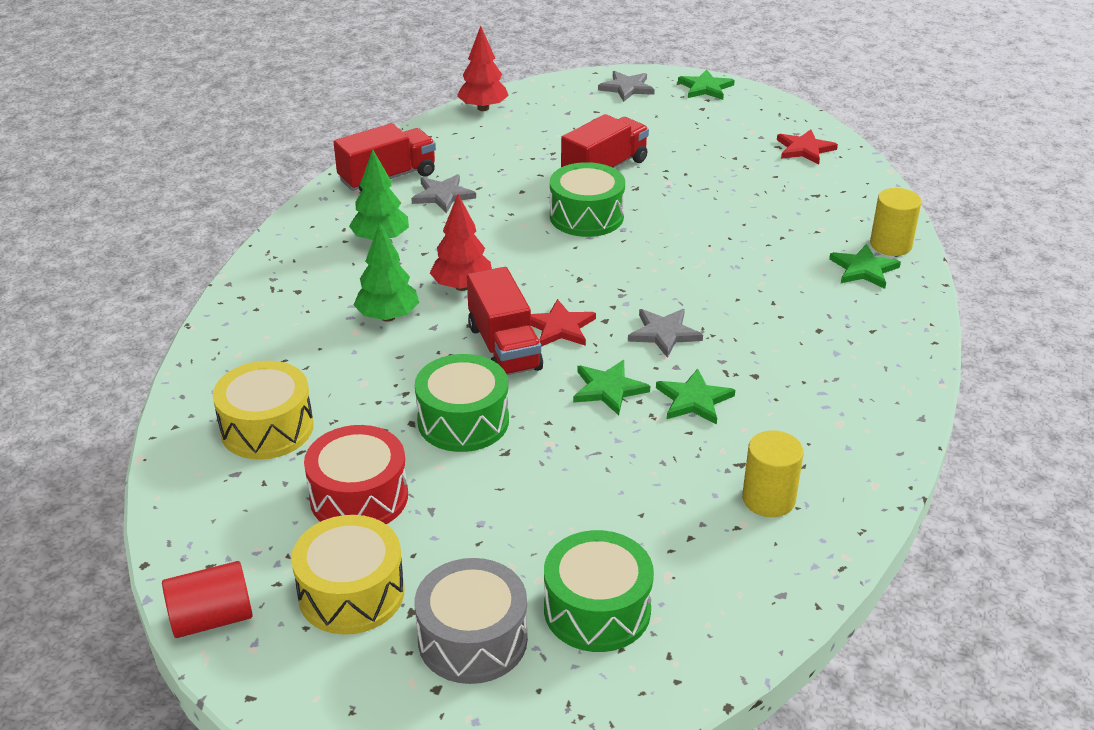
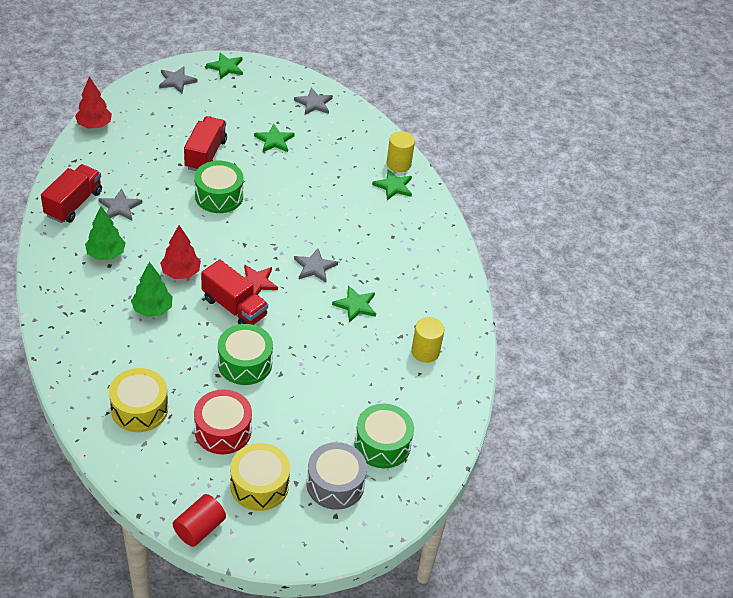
camera: 35 degrees left, 10 degrees up
green star [573,360,650,415] -> green star moved to [254,124,295,152]
red star [777,129,838,165] -> grey star [294,88,333,115]

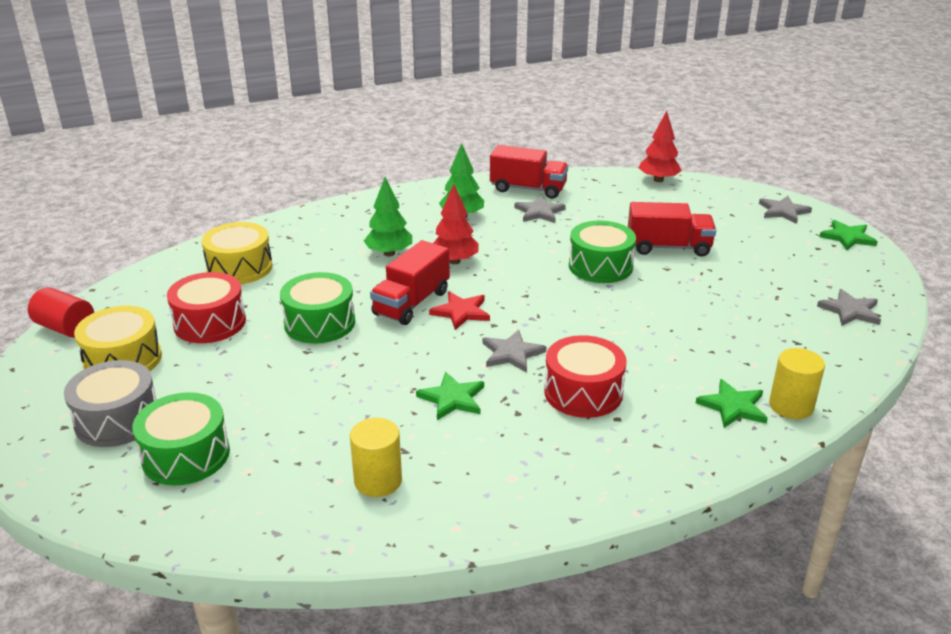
camera: 85 degrees right, 15 degrees down
green star [254,124,295,152] -> none
none -> red drum [544,335,627,418]

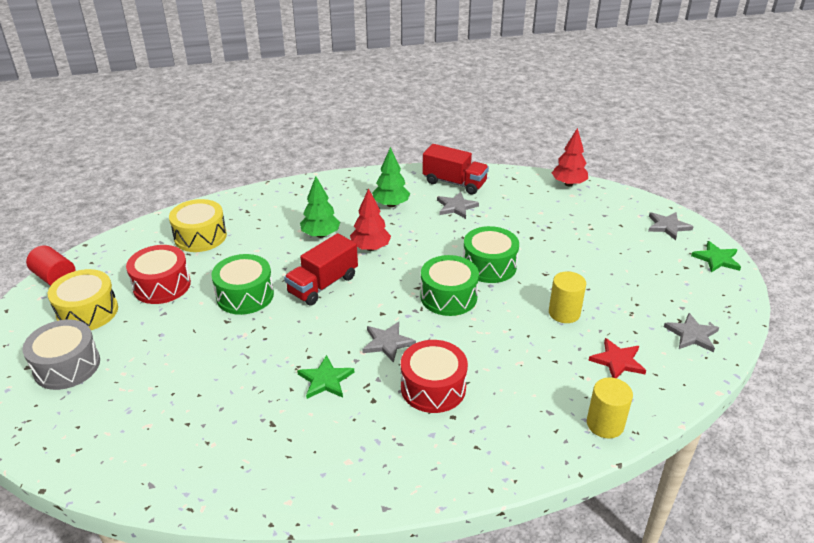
camera: 10 degrees right, 5 degrees up
green drum [132,392,230,486] -> green drum moved to [420,255,479,316]
yellow cylinder [350,418,402,497] -> yellow cylinder moved to [549,271,586,323]
red star [429,292,490,330] -> red star moved to [588,338,646,378]
red truck [628,202,716,257] -> none
green star [696,379,768,428] -> none

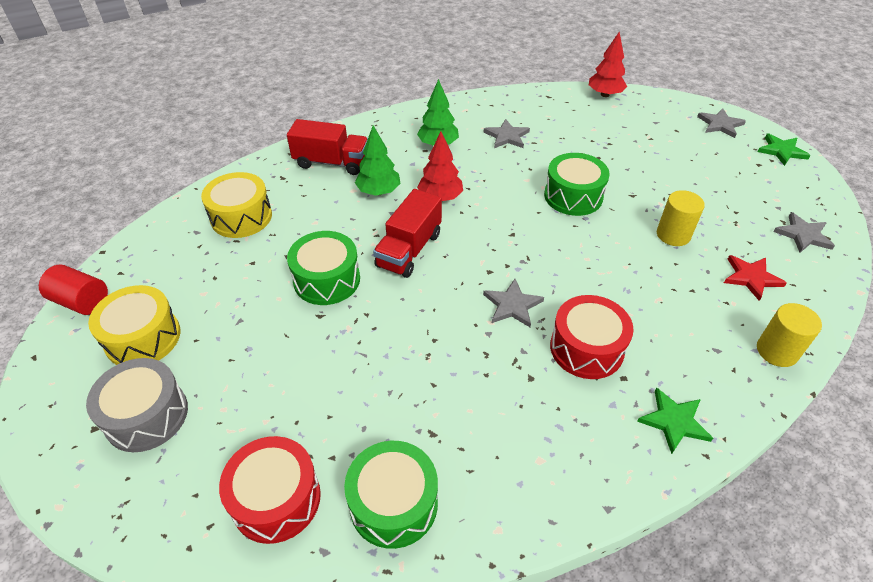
camera: 15 degrees left, 10 degrees up
red drum [126,245,191,304] -> red drum moved to [219,436,321,544]
green star [297,355,355,399] -> green star moved to [637,388,713,454]
green drum [420,255,479,316] -> green drum moved to [344,441,438,549]
red truck [422,144,489,195] -> red truck moved to [287,119,368,175]

